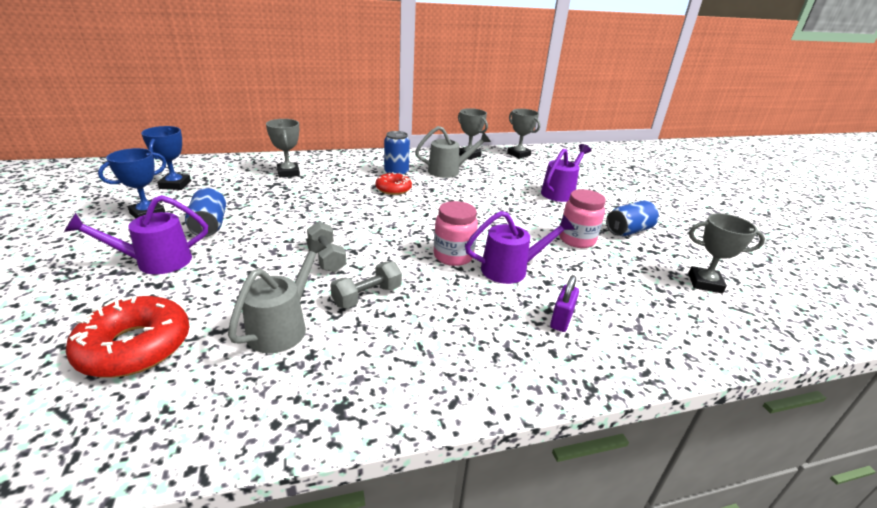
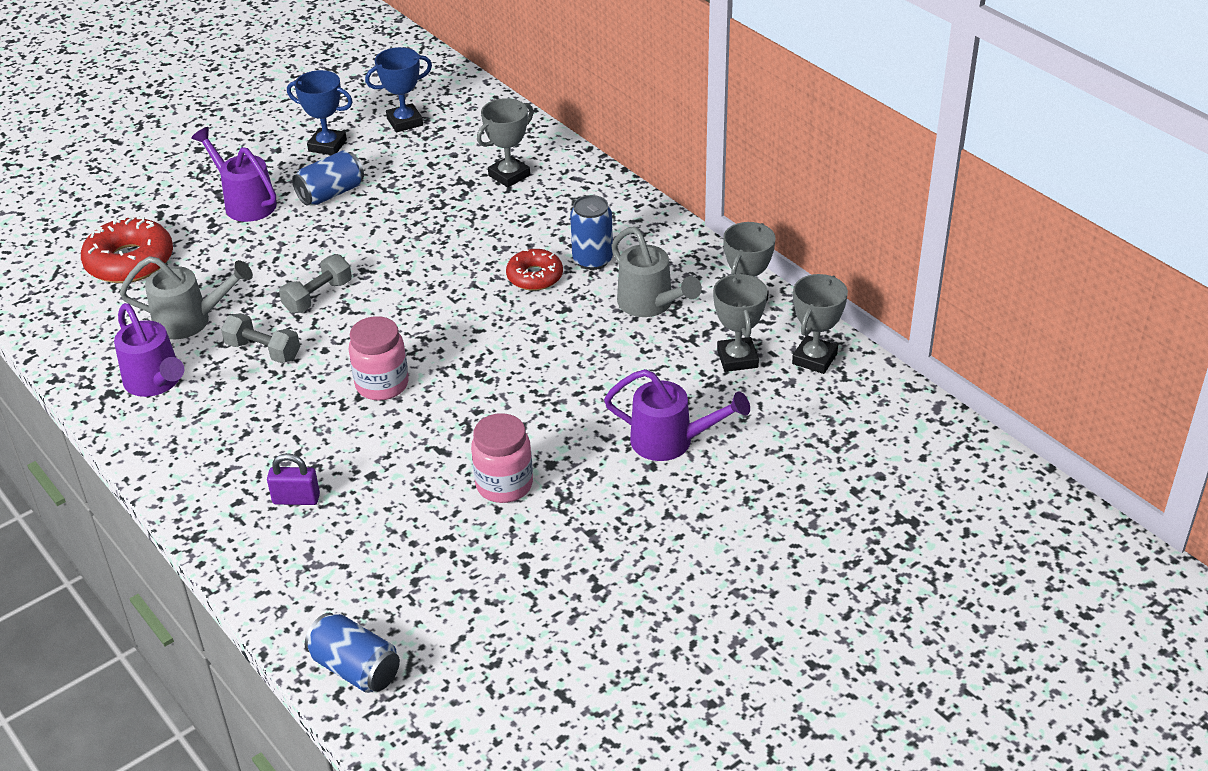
camera: 70 degrees right, 10 degrees up
purple watering can [465,211,575,284] -> purple watering can moved to [114,303,184,397]
blue can [606,200,659,236] -> blue can moved to [305,613,400,693]
grey trophy [688,213,765,293] -> grey trophy moved to [713,274,768,372]

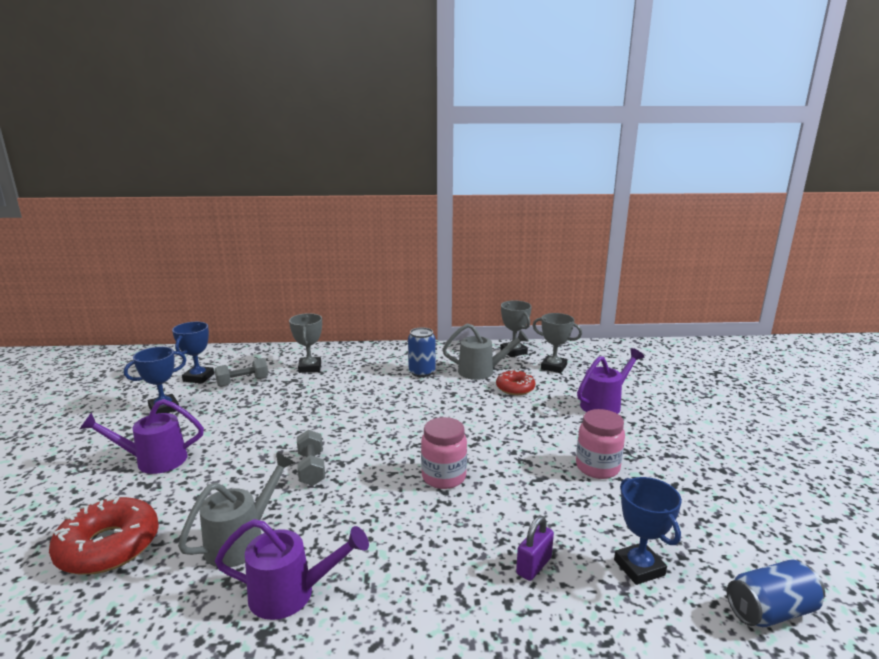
camera: 55 degrees left, 20 degrees down
grey dumbbell [221,313,300,363] -> grey dumbbell moved to [215,358,268,387]
blue can [292,150,364,206] -> none
red donut [506,249,563,291] -> red donut moved to [496,370,535,395]
grey trophy [792,274,848,374] -> none
none -> blue trophy [614,477,682,585]

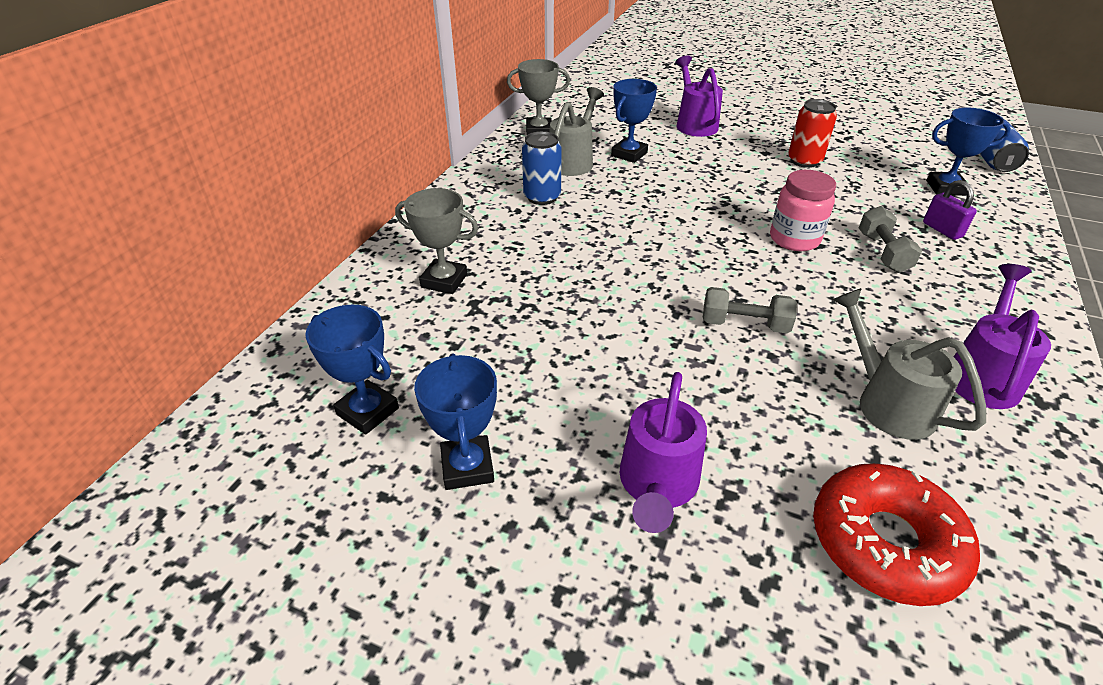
camera: 65 degrees left, 20 degrees up
grey dumbbell [215,358,268,387] -> grey dumbbell moved to [859,206,922,273]
red donut [496,370,535,395] -> blue trophy [611,79,657,163]
grey trophy [533,313,582,373] -> none
pink jar [576,409,625,479] -> red can [788,99,837,168]

